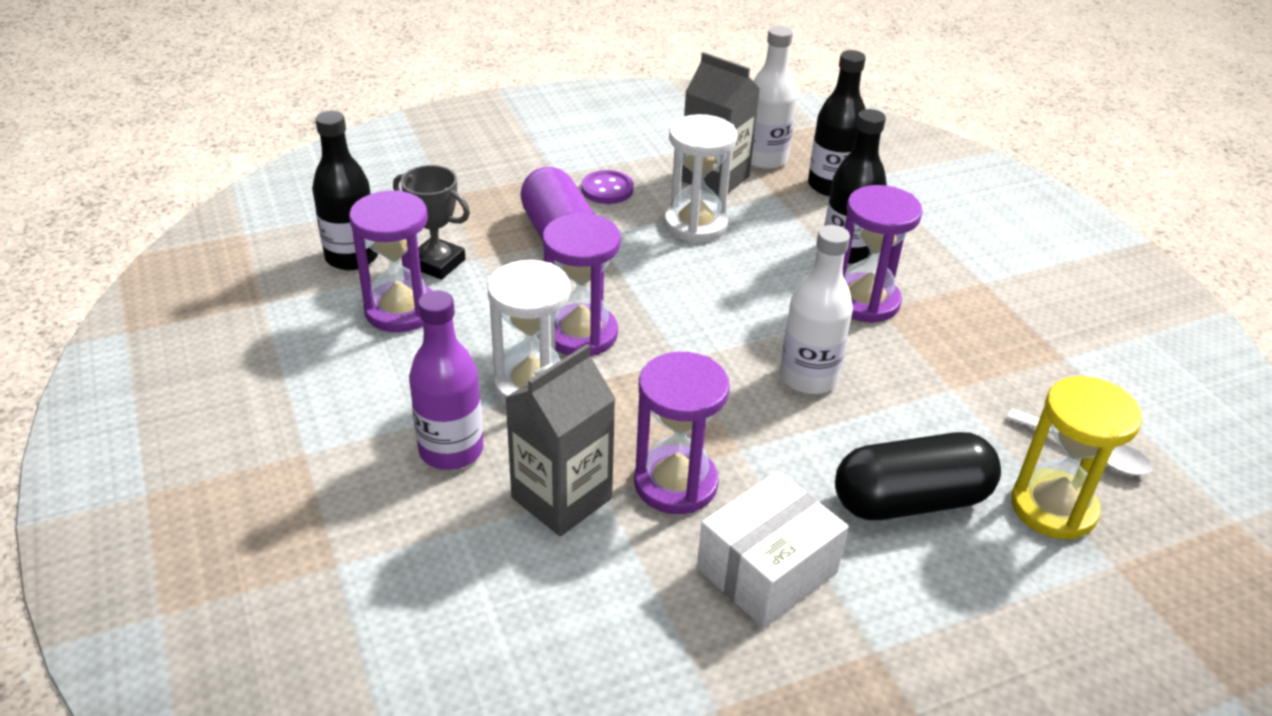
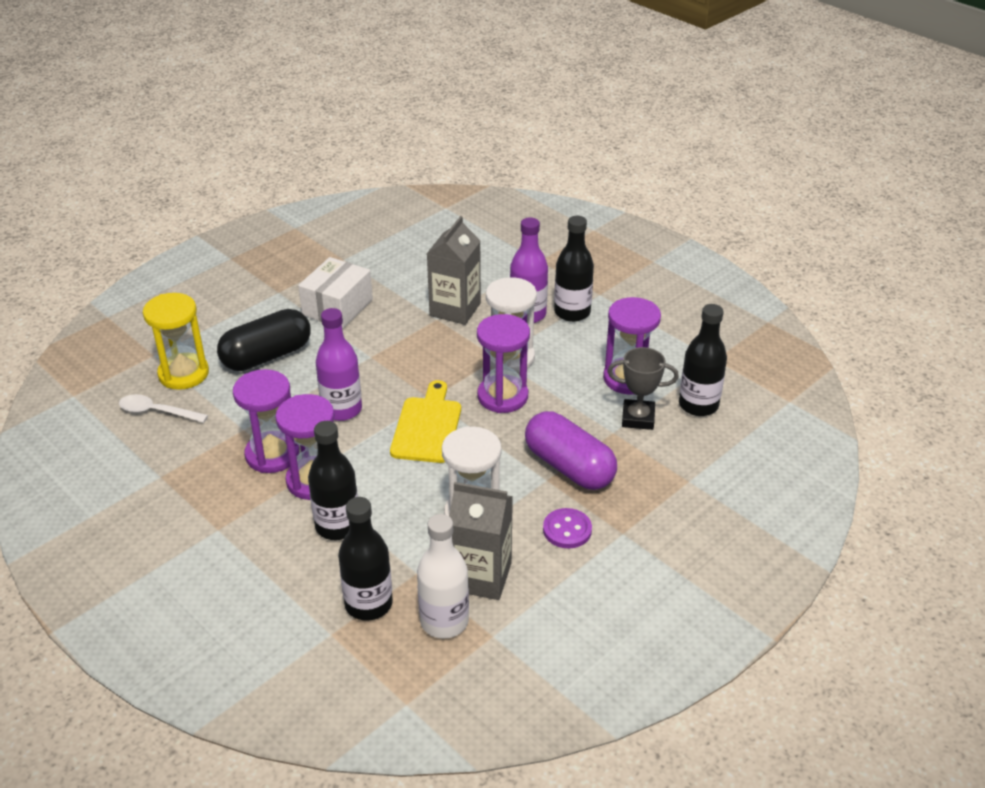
camera: 160 degrees right, 0 degrees up
purple hourglass [634,352,730,514] -> purple hourglass moved to [233,369,299,473]
white bottle [780,225,853,394] -> purple bottle [316,308,362,421]
none -> yellow cutting board [390,380,461,463]
none -> black bottle [554,216,594,322]

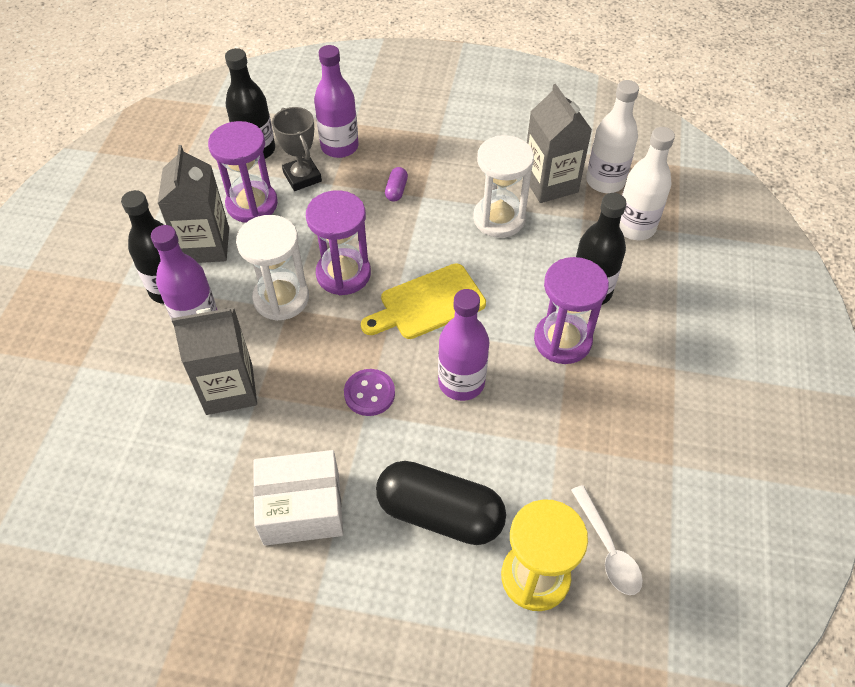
camera: 125 degrees left, 15 degrees up
purple hourglass [233,369,299,473] -> none
black bottle [338,497,393,621] -> white bottle [620,127,675,240]
purple capsule [525,411,617,490] -> purple capsule [385,167,408,201], size x0.41
purple button [543,508,592,548] -> purple button moved to [344,369,395,416]
none -> grey carton [157,145,229,263]
none -> purple bottle [314,45,359,158]

